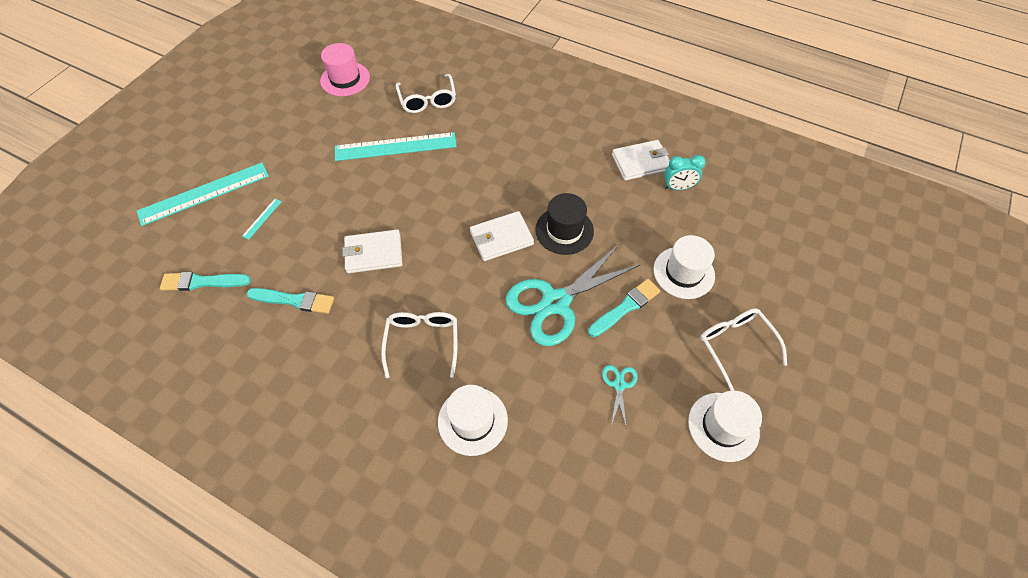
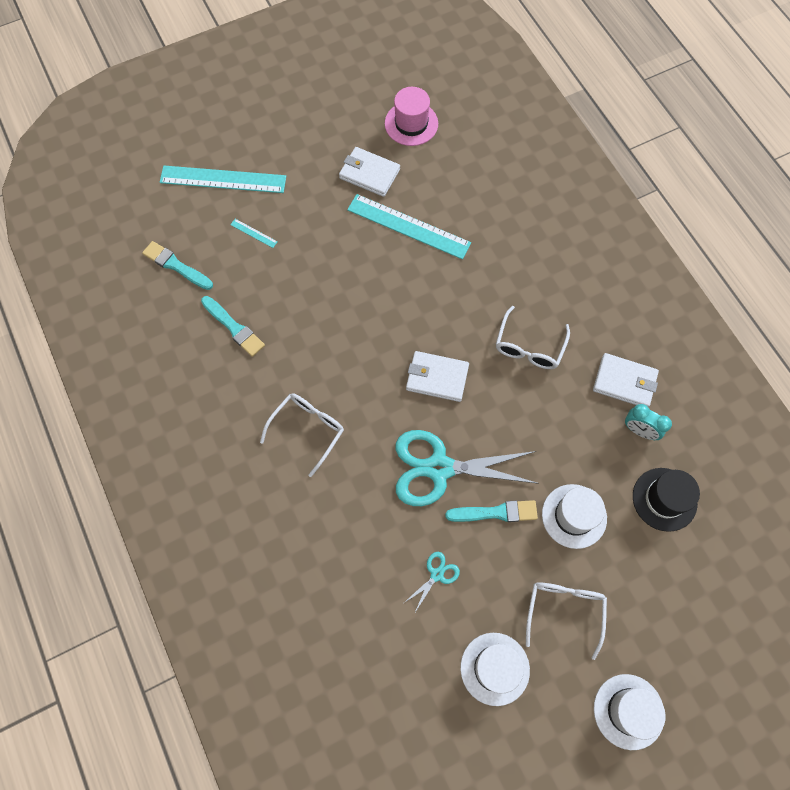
camera: 35 degrees right, 10 degrees up
turquoise ruler [242,199,282,240] -> turquoise ruler turned 60 degrees clockwise [230,219,278,248]
white wallet [342,230,402,273] -> white wallet moved to [339,147,400,197]
white glasses [396,74,456,113] -> white glasses moved to [496,306,570,369]
white hat [438,385,508,456] -> white hat moved to [594,674,666,750]
black hat [535,193,594,255] -> black hat moved to [633,468,700,532]

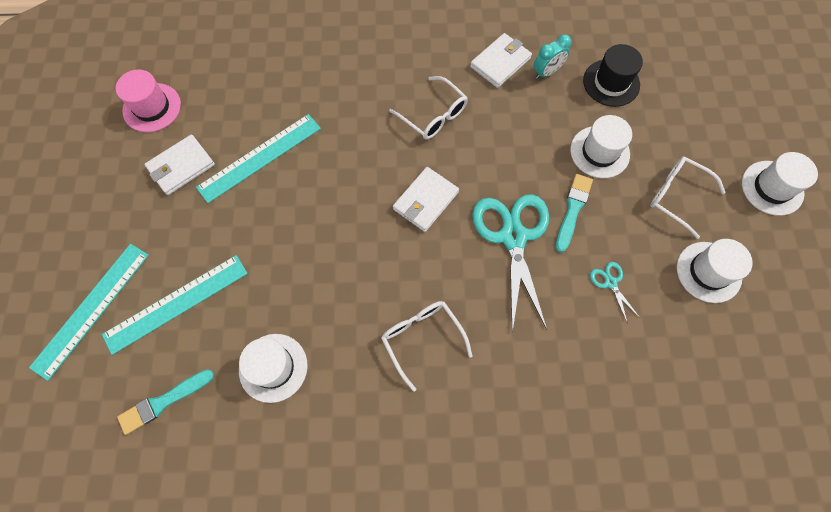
camera: 65 degrees left, 0 degrees up
turquoise brush [201,296,265,357] -> white hat [239,334,308,403]
turquoise ruler [230,219,278,248] -> turquoise ruler [102,255,248,355], size x2.48
turquoise scissors [395,430,539,506] -> turquoise scissors turned 150 degrees clockwise [472,194,549,332]

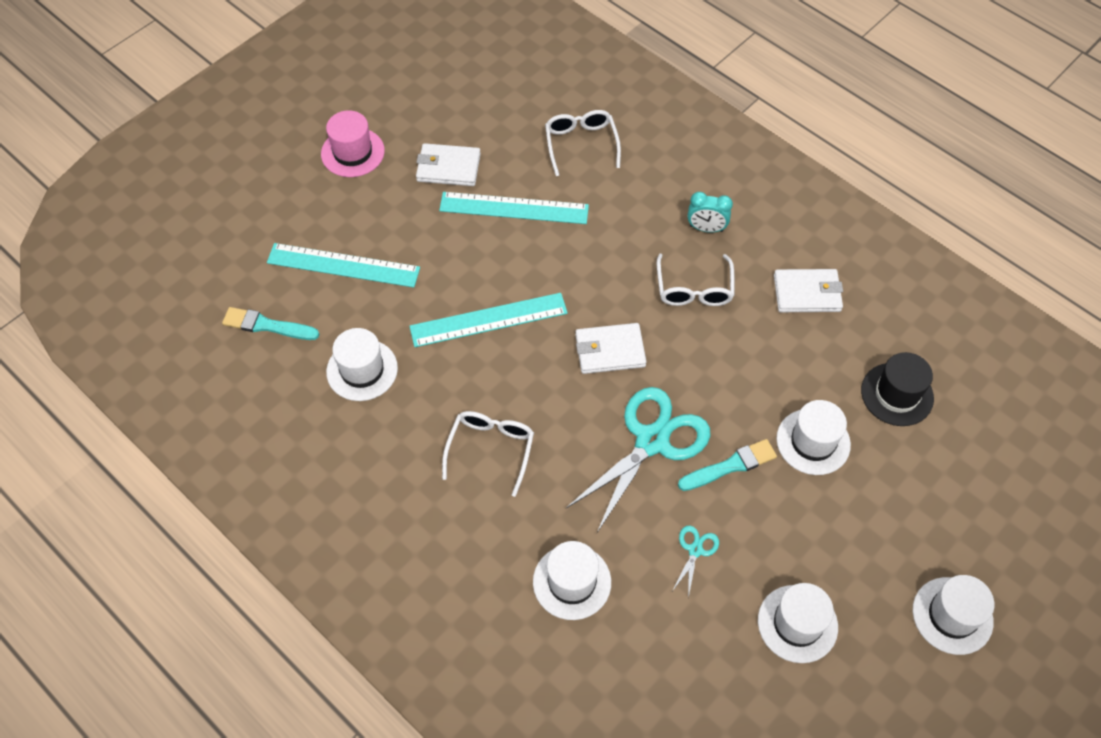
camera: 45 degrees right, 10 degrees down
turquoise ruler [29,244,149,381] -> turquoise ruler moved to [409,293,568,347]
pink hat [116,69,181,132] -> pink hat moved to [321,110,385,177]
turquoise clock [533,34,572,79] -> turquoise clock moved to [688,192,733,233]
white glasses [650,156,726,239] -> white glasses moved to [545,110,621,176]
none -> white hat [533,541,611,620]

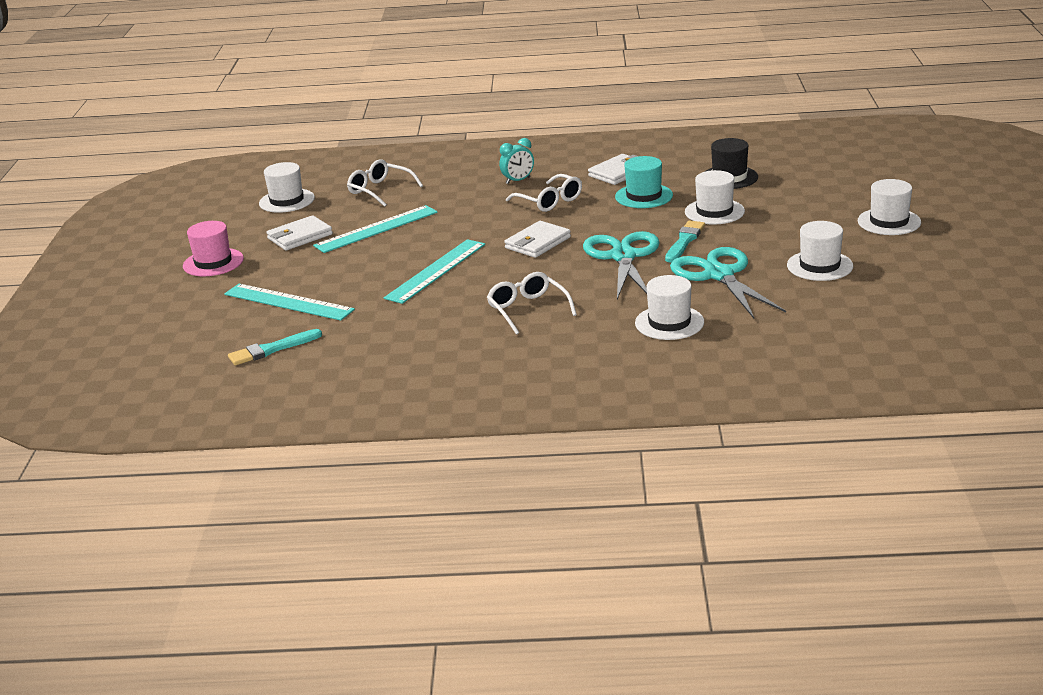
camera: 40 degrees left, 30 degrees down
turquoise ruler [267,243,420,288] -> turquoise ruler turned 60 degrees clockwise [224,284,355,321]
white hat [326,328,398,401] -> white hat moved to [259,162,315,213]
turquoise scissors [672,526,719,598] -> turquoise scissors [670,247,786,318], size x2.34
none -> turquoise hat [615,156,673,208]

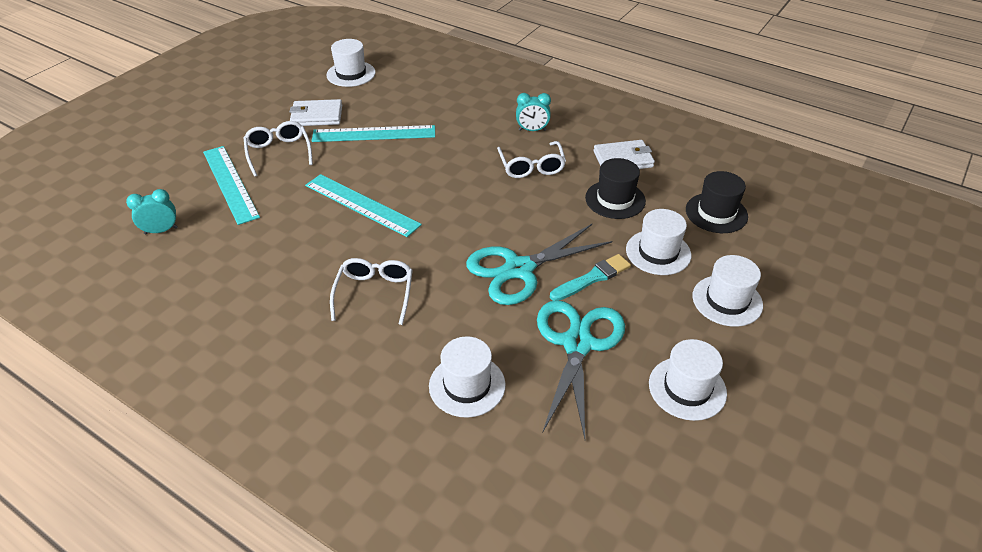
camera: 30 degrees right, 15 degrees up
pink hat [183,221,244,276] -> none
turquoise brush [228,329,322,365] -> turquoise clock [126,189,178,235]
white glasses [347,159,423,207] -> white glasses moved to [244,121,313,177]
turquoise ruler [384,239,485,304] -> turquoise ruler turned 60 degrees clockwise [305,174,422,237]
white wallet [504,221,571,258] -> none
turquoise scissors [583,231,660,299] -> turquoise scissors turned 150 degrees counterclockwise [466,224,612,305]
turquoise hat [615,156,673,208] -> black hat [585,158,646,219]
white hat [858,179,921,235] -> white hat moved to [692,255,763,327]

